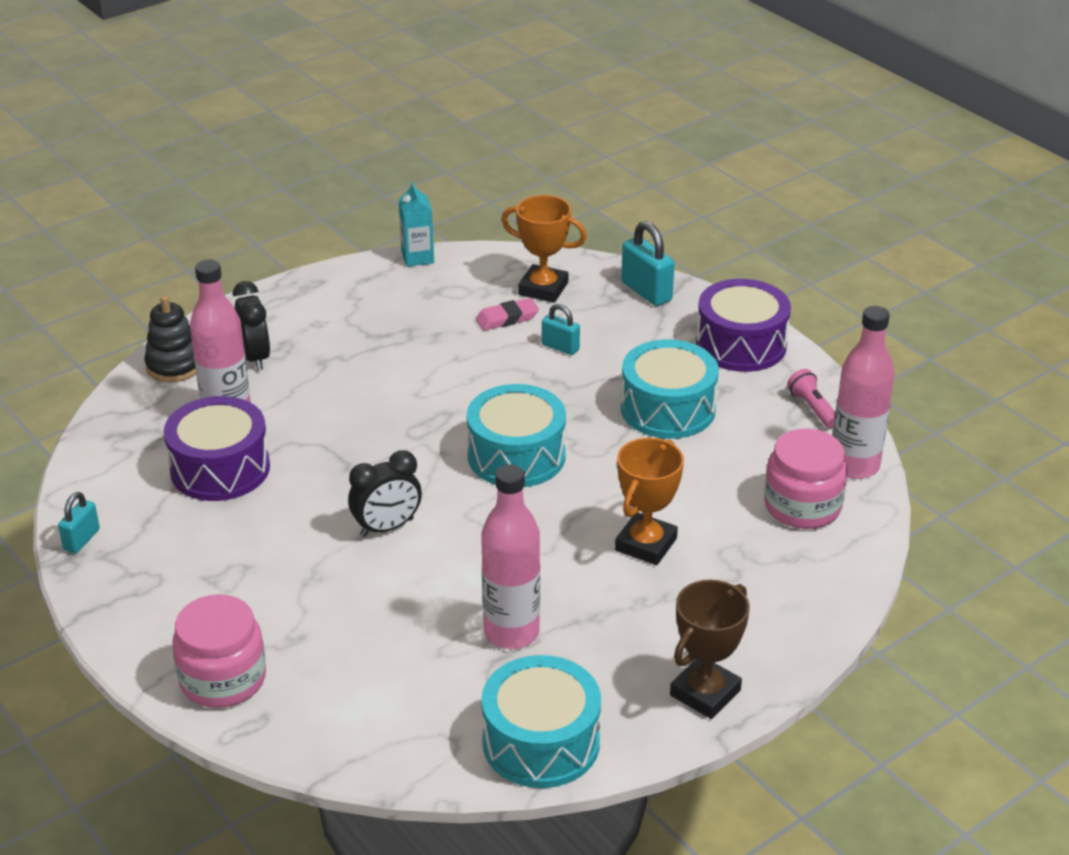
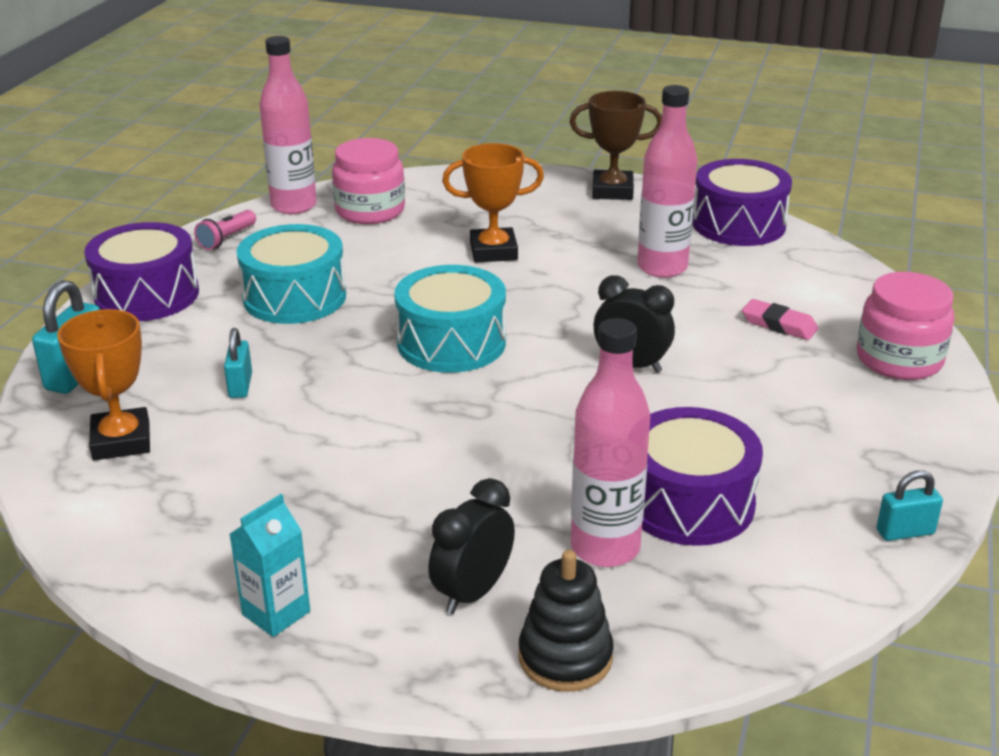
camera: 125 degrees left, 5 degrees down
turquoise carton [399,181,434,267] -> turquoise carton moved to [230,494,310,637]
pink eraser [476,298,539,331] -> pink eraser moved to [742,299,818,340]
turquoise drum [481,655,601,788] -> purple drum [692,159,792,246]

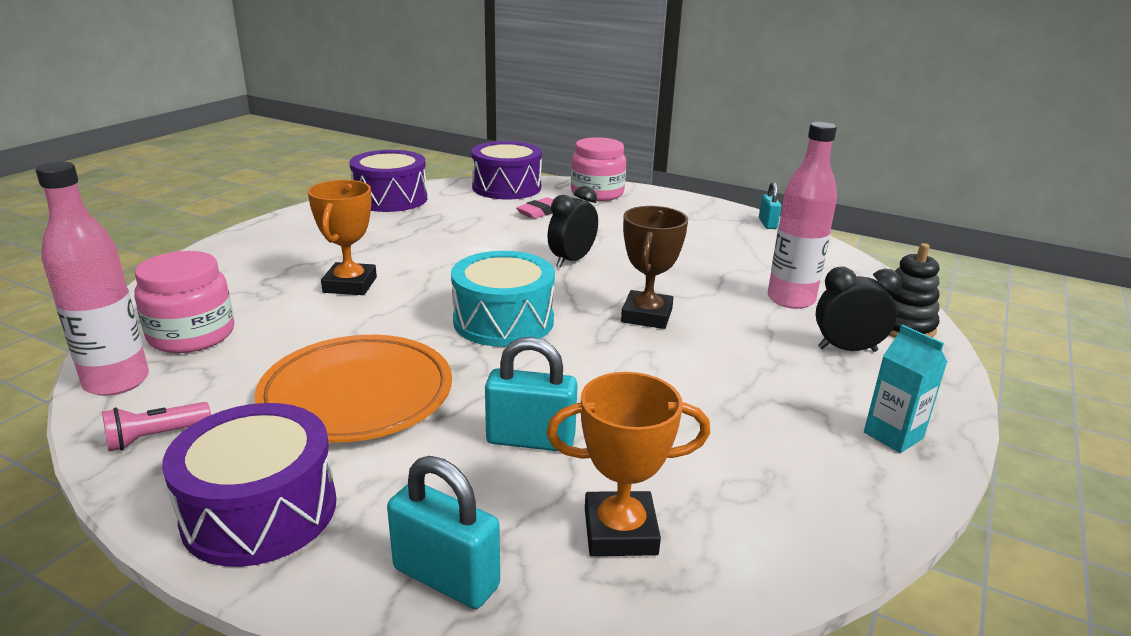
camera: 80 degrees left, 5 degrees down
pink flashlight [194,210,256,250] -> pink flashlight turned 105 degrees clockwise [102,402,211,451]
turquoise padlock [224,328,252,398] -> turquoise padlock [485,337,578,451], size x1.61
turquoise drum [237,224,346,324] -> orange plate [255,335,452,443]
black clock [428,478,515,614] -> black clock turned 135 degrees clockwise [816,267,902,352]
brown trophy [570,91,662,200] -> brown trophy moved to [621,206,688,329]
pink bottle [638,85,697,278] -> none
purple drum [642,407,763,546] -> purple drum moved to [471,141,542,199]

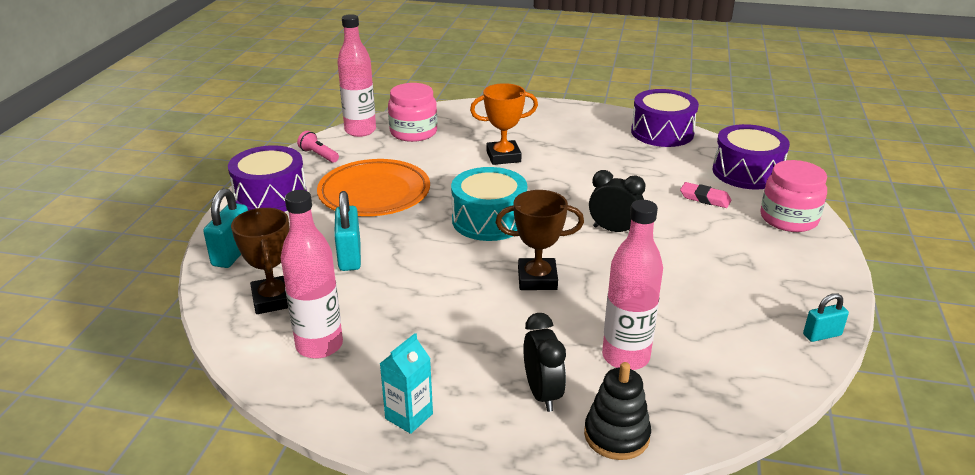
camera: 75 degrees right, 5 degrees up
orange trophy [546,372,710,556] -> brown trophy [231,208,290,314]
none -> pink bottle [281,190,343,359]

